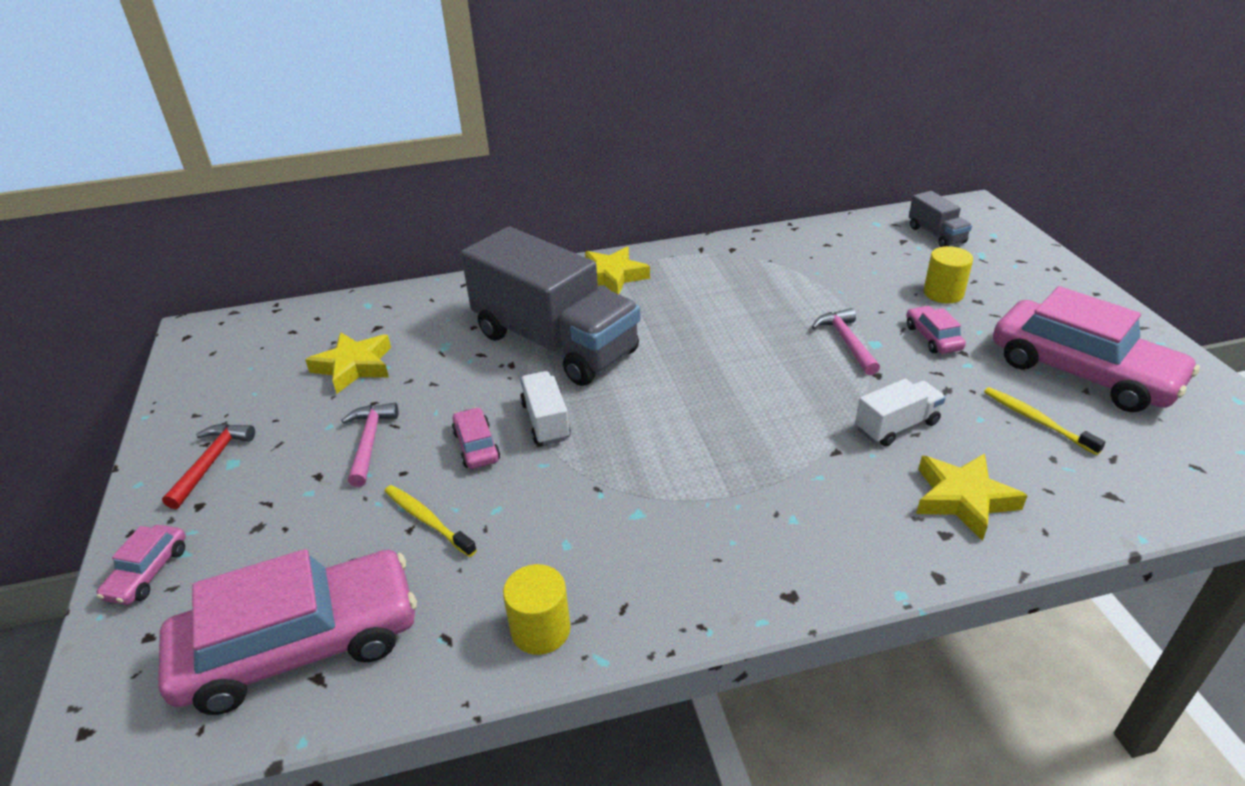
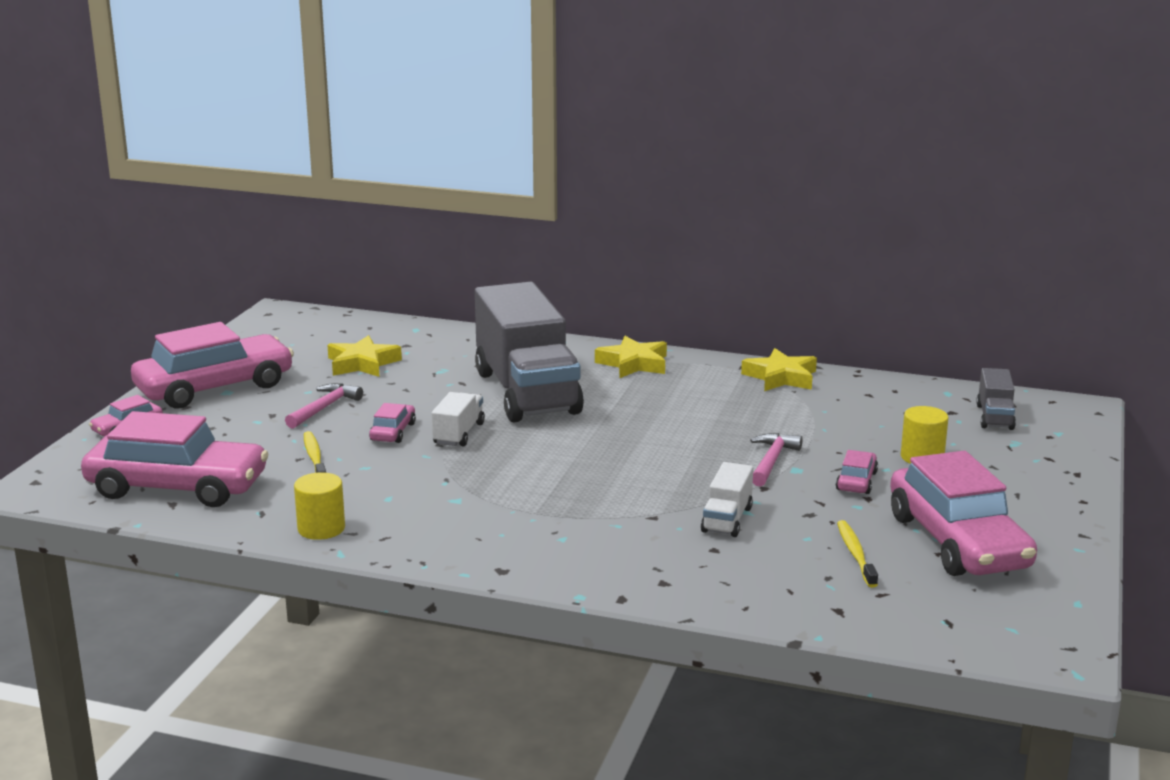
camera: 30 degrees right, 15 degrees down
red hammer [162,424,255,509] -> pink car [131,322,294,409]
white truck [855,379,946,446] -> white truck turned 105 degrees clockwise [701,462,753,537]
yellow star [916,453,1028,541] -> yellow star moved to [741,348,817,391]

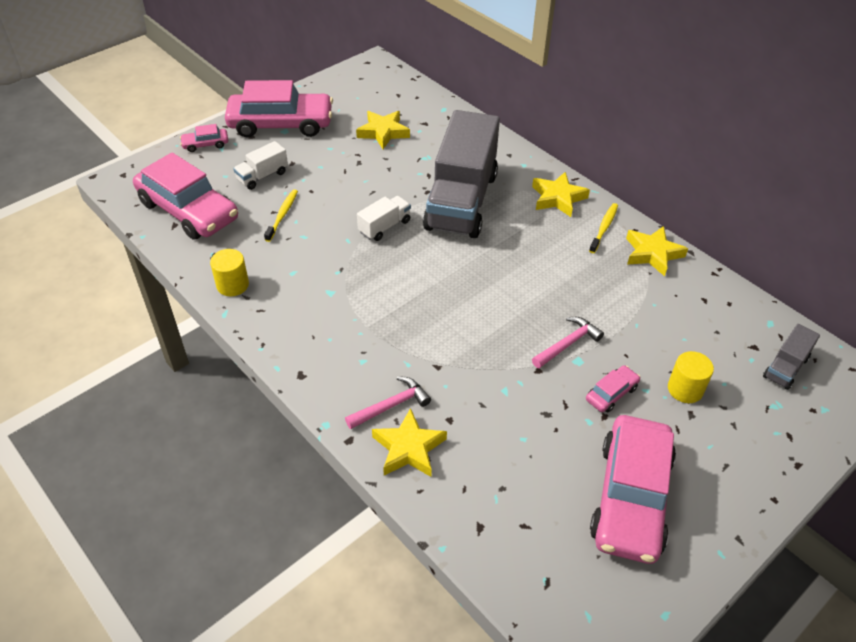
camera: 30 degrees right, 25 degrees up
pink hammer [285,383,363,429] -> pink hammer moved to [345,376,431,429]
pink car [369,403,416,443] -> none
white truck [701,462,753,537] -> white truck moved to [233,141,288,190]
yellow toothbrush [837,520,878,588] -> yellow toothbrush moved to [589,203,618,253]
none -> yellow star [372,408,447,477]

